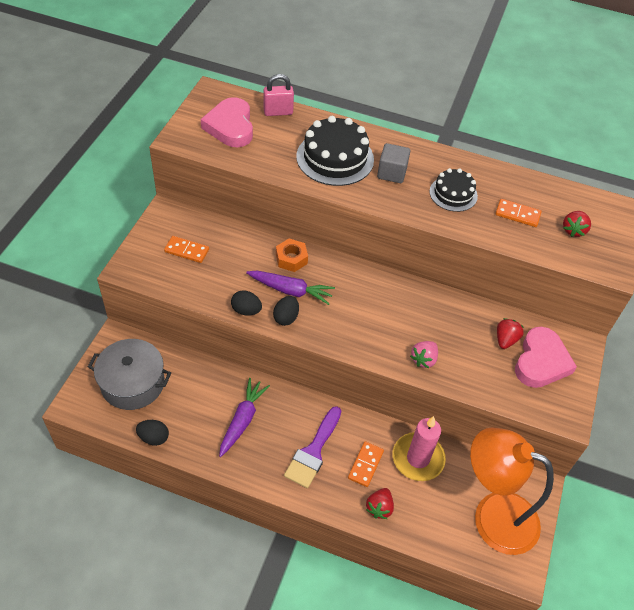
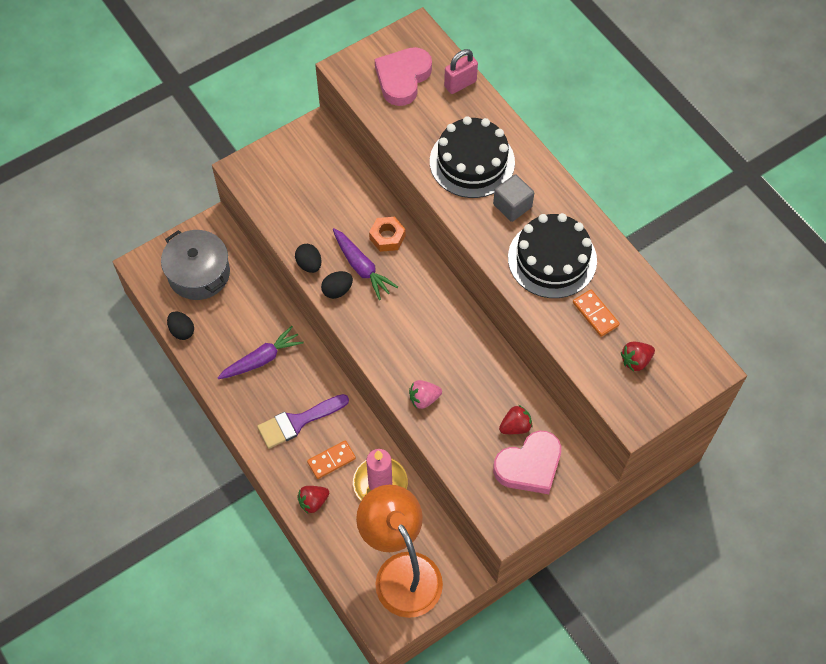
camera: 40 degrees right, 10 degrees up
orange domino [164,236,209,263] -> none
pink padlock [263,74,294,116] -> pink padlock turned 60 degrees counterclockwise [444,49,478,94]
black cake [429,168,478,212] -> black cake [508,213,597,298], size x1.66

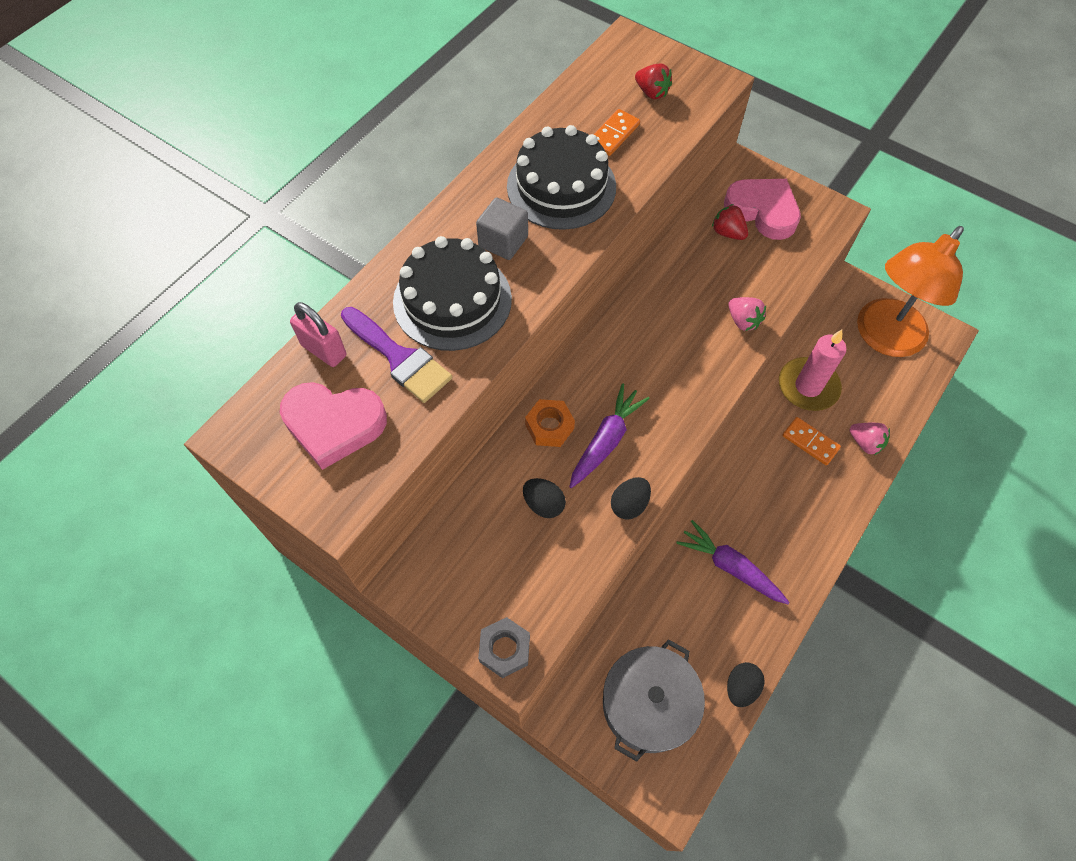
camera: 110 degrees left, 0 degrees up
purple brush [257,394,349,449] -> purple brush moved to [341,307,452,403]
red strawberry [297,486,329,513] -> pink strawberry [850,423,890,455]
black egg [321,271,353,299] -> black egg moved to [523,478,566,518]
none -> grey nut [478,617,530,678]

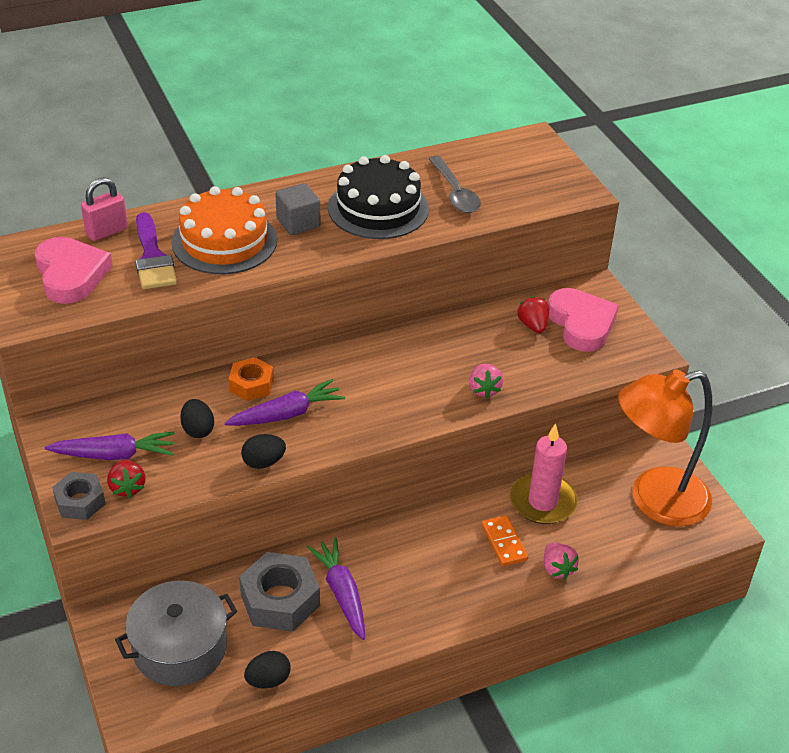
camera: 30 degrees right, 20 degrees down
pink heart [280,382,387,470] -> pink heart turned 150 degrees counterclockwise [35,237,113,304]
pink padlock [290,302,346,367] -> pink padlock turned 75 degrees clockwise [81,177,128,241]
black cake [393,236,512,351] -> orange cake [171,186,277,274]
orange domino [593,109,640,156] -> grey spoon [429,156,481,213]
red strawberry [635,63,672,99] -> red strawberry moved to [107,460,146,498]
none -> purple carrot [45,431,175,460]
none -> grey nut [239,552,320,632]

